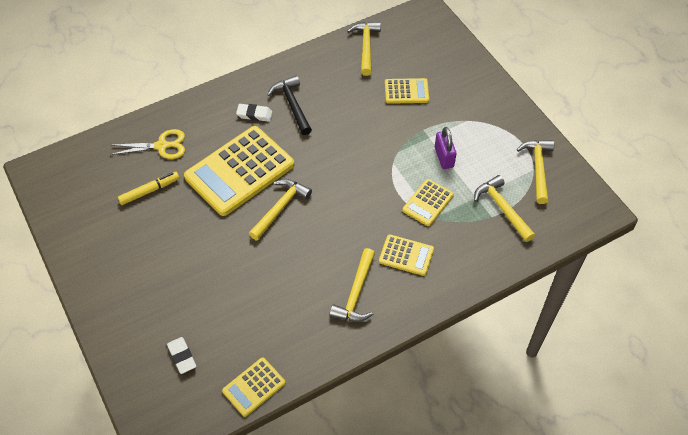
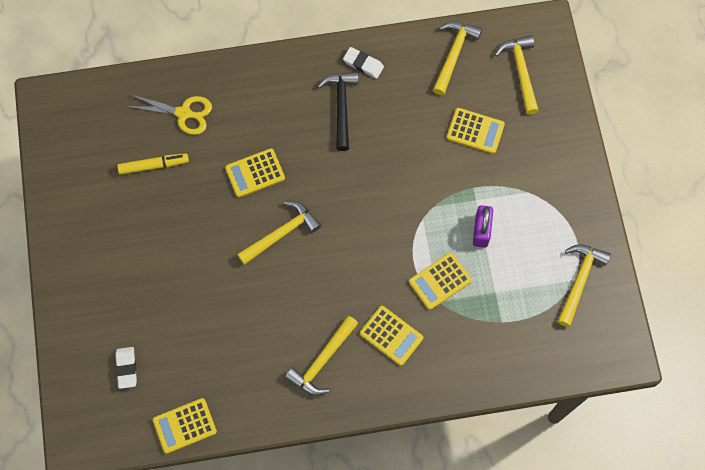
camera: 20 degrees right, 15 degrees up
yellow calculator [184,126,294,216] -> yellow calculator [225,148,285,197], size x0.49
white eraser [236,104,272,122] -> white eraser moved to [343,47,384,79]
yellow hammer [474,175,535,242] -> yellow hammer moved to [495,35,539,115]

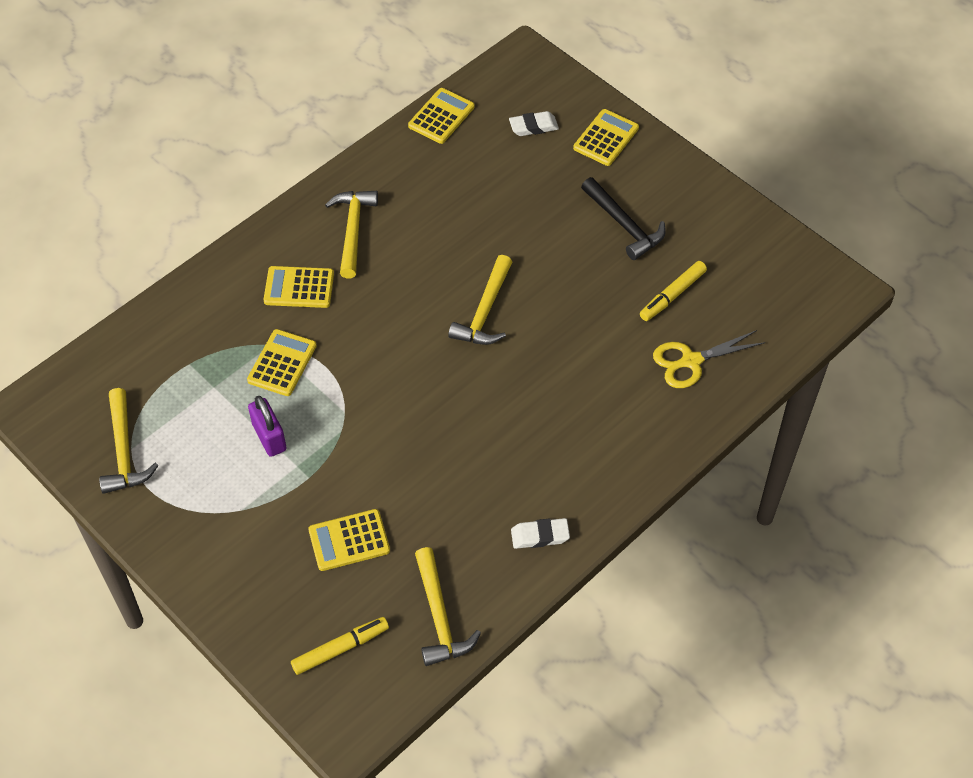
camera: 145 degrees right, 15 degrees down
white eraser [115,347,137,389] -> white eraser turned 60 degrees counterclockwise [509,111,559,136]
yellow calculator [225,148,285,197] -> yellow calculator moved to [573,109,639,166]
black hammer [318,72,359,151] -> black hammer moved to [581,177,666,260]
yellow hammer [495,35,539,115] -> yellow marker [291,617,389,675]

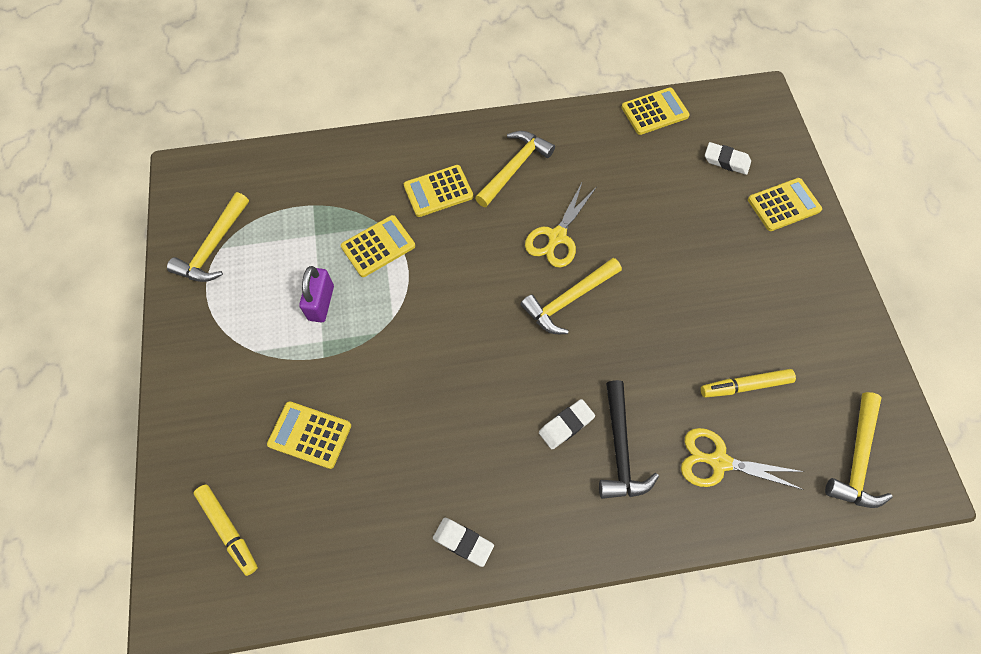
camera: 35 degrees right, 10 degrees up
yellow calculator [264,266,334,308] -> yellow calculator turned 60 degrees counterclockwise [404,165,473,217]
yellow marker [291,617,389,675] -> yellow marker turned 45 degrees clockwise [194,484,258,576]
yellow hammer [415,547,481,666] -> yellow hammer moved to [825,392,893,508]
black hammer [581,177,666,260] -> black hammer moved to [599,380,659,499]
none -> yellow scissors [525,183,596,268]
none -> white eraser [539,399,595,449]

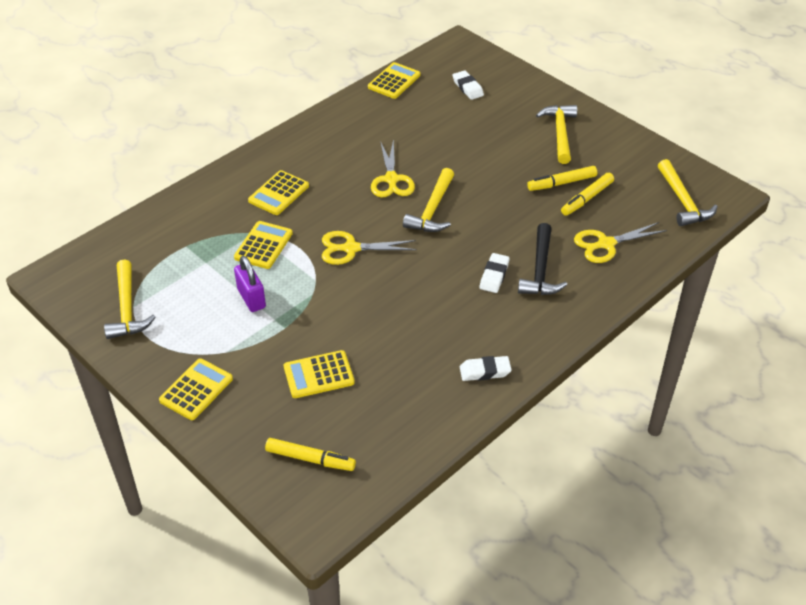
camera: 35 degrees left, 20 degrees down
yellow hammer [475,131,555,207] -> yellow hammer moved to [536,105,577,164]
black hammer [599,380,659,499] -> black hammer turned 45 degrees clockwise [518,223,567,295]
white eraser [705,142,751,175] -> white eraser turned 75 degrees clockwise [453,70,484,100]
yellow calculator [748,178,822,231] -> yellow calculator moved to [159,358,233,420]
none -> yellow scissors [322,231,417,265]
none -> yellow marker [527,166,597,191]

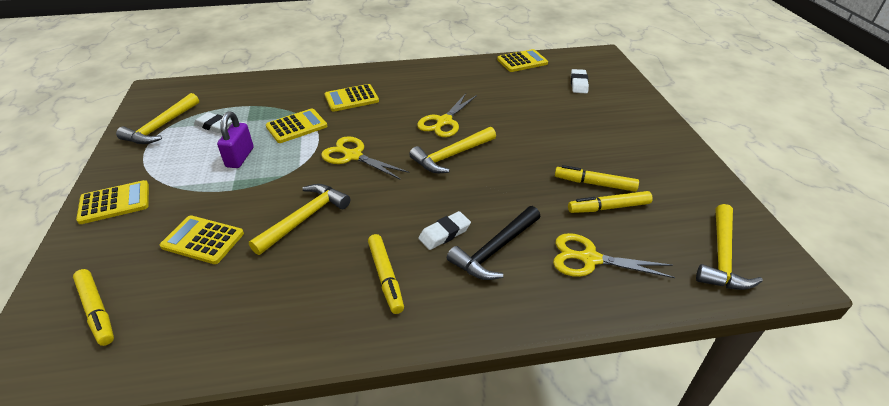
camera: 35 degrees right, 5 degrees down
white eraser [460,356,511,381] -> white eraser moved to [194,112,232,133]
yellow hammer [536,105,577,164] -> yellow hammer moved to [249,184,350,255]
none -> yellow marker [368,234,404,314]

